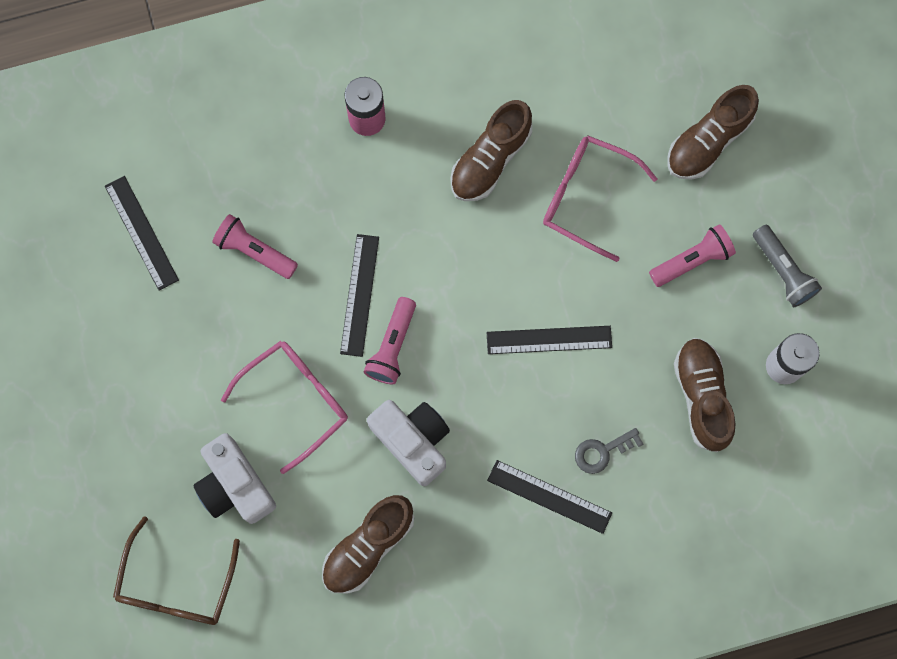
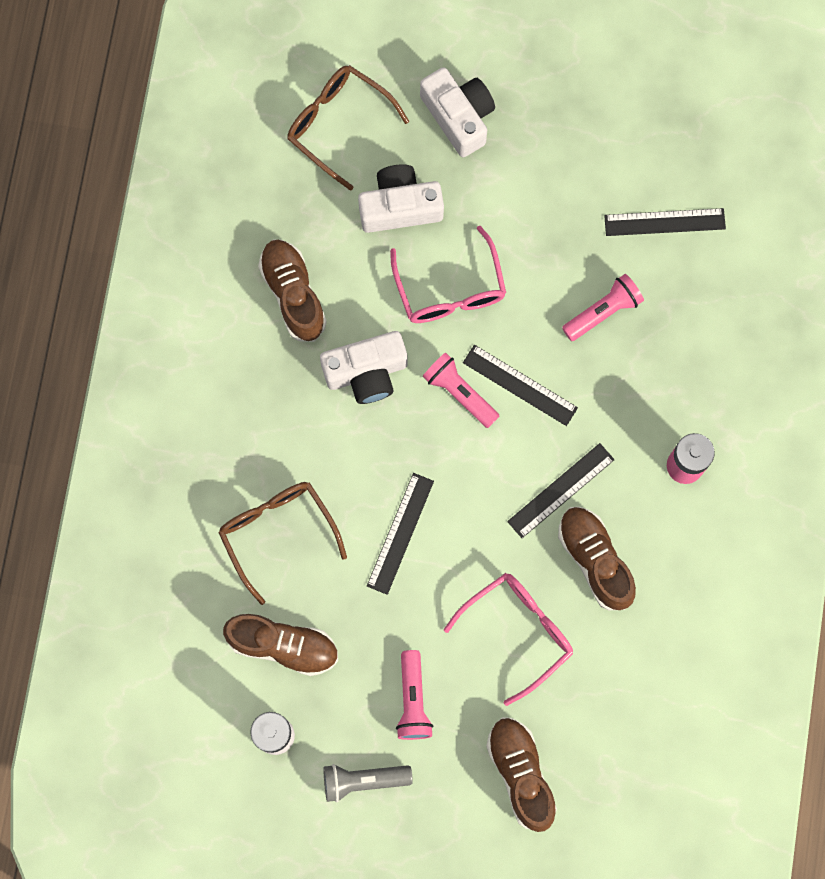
camera: 115 degrees right, 0 degrees up
black ruler [487,460,612,534] -> black ruler moved to [507,443,615,538]
grey key [575,428,643,474] -> brown glasses [218,482,347,605]
none -> white camera [420,67,495,157]

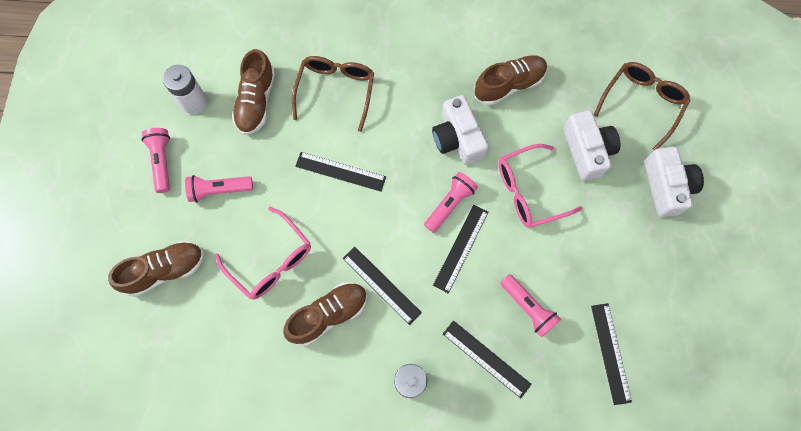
camera: 85 degrees right, 5 degrees down
brown glasses [218,482,347,605] -> brown glasses turned 45 degrees counterclockwise [292,56,374,132]
grey flashlight [323,764,413,802] -> pink flashlight [142,128,170,193]
white camera [420,67,495,157] -> white camera turned 60 degrees counterclockwise [644,147,704,217]
none -> black ruler [443,320,531,398]

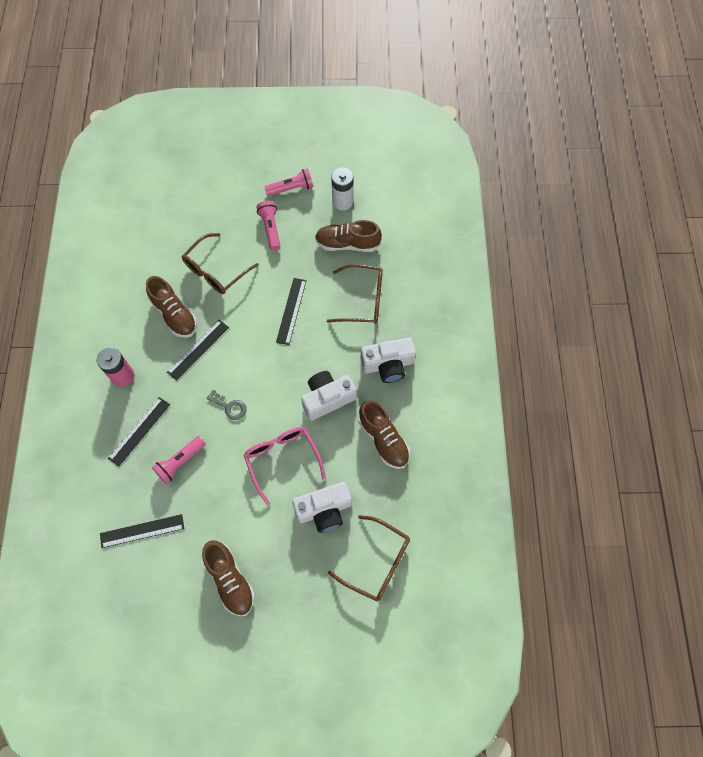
camera: 85 degrees right, 5 degrees down
brown shoe [108,241,204,297] -> brown shoe moved to [202,540,255,616]
pink glasses [215,207,311,300] -> brown glasses [182,233,259,294]
pink flashlight [424,172,478,233] -> none
black ruler [433,205,489,293] -> grey key [206,390,247,420]
white camera [644,147,704,217] -> white camera moved to [361,338,416,383]

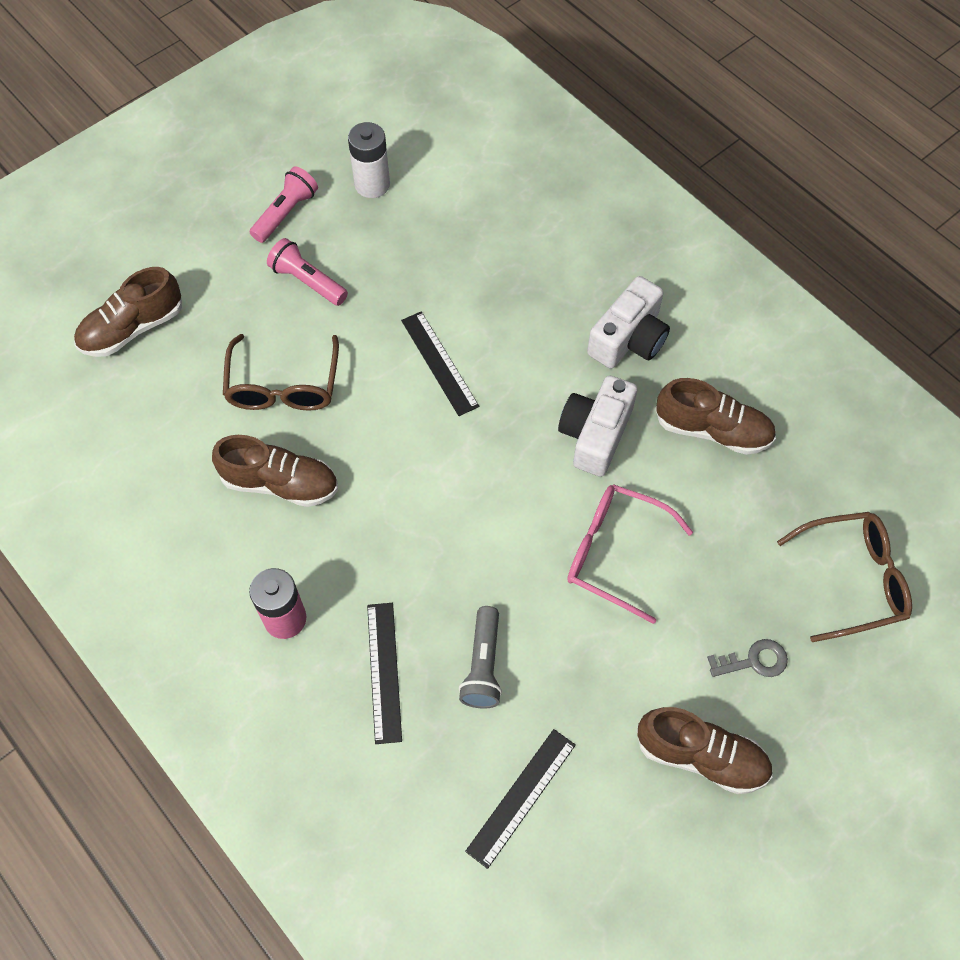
camera: 40 degrees left, 5 degrees down
pink flashlight [152,436,206,484] -> grey flashlight [459,606,502,709]
black ruler [167,320,229,381] -> none
grey key [206,390,247,420] -> grey key moved to [707,639,788,677]
white camera [292,482,352,533] -> none
brown shoe [315,220,382,252] -> brown shoe moved to [74,267,182,357]
brown glasses [327,264,383,324] -> none

